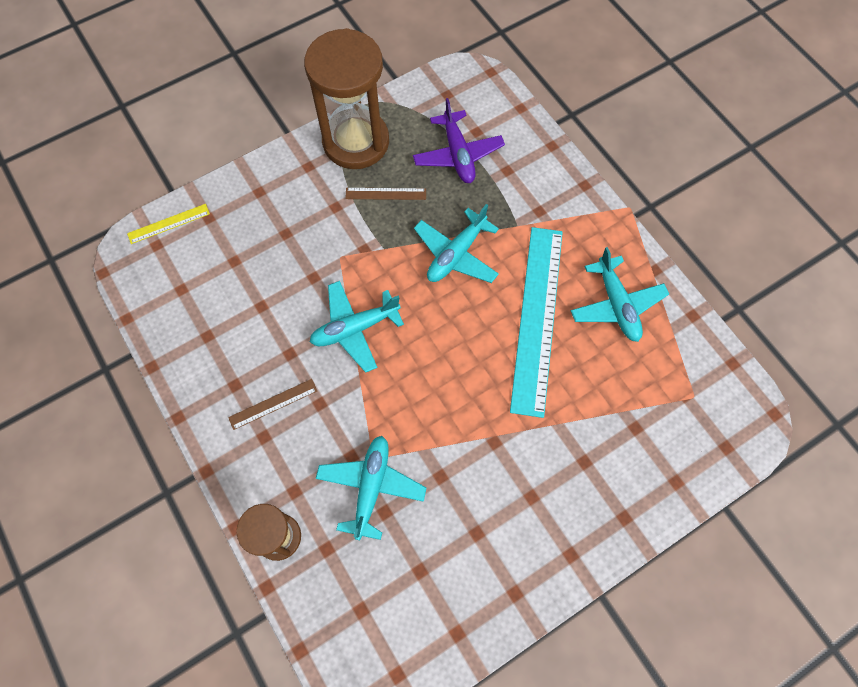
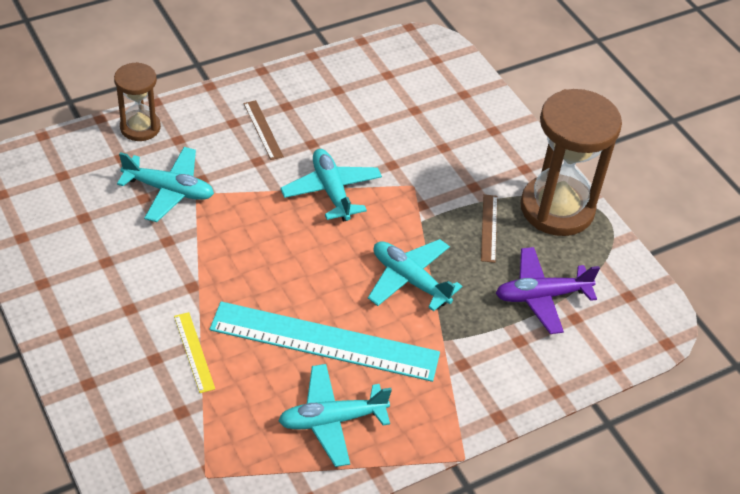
camera: 90 degrees right, 20 degrees down
yellow ruler [127,204,210,244] -> yellow ruler moved to [174,312,215,393]

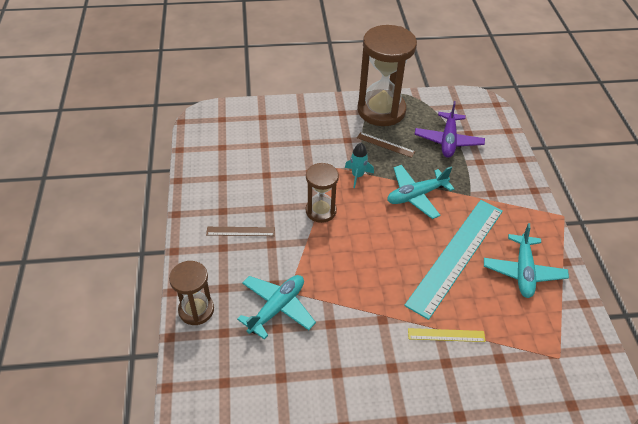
camera: 65 degrees left, 0 degrees up
turquoise plane [280,149,382,222] -> brown hourglass [306,163,339,223]
none -> turquoise rocket [345,143,374,188]

